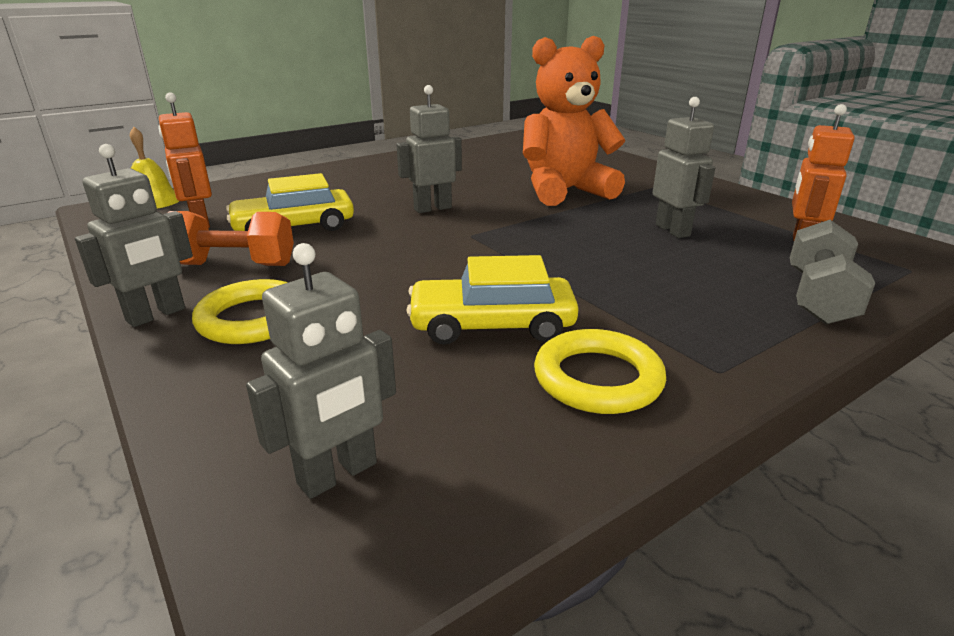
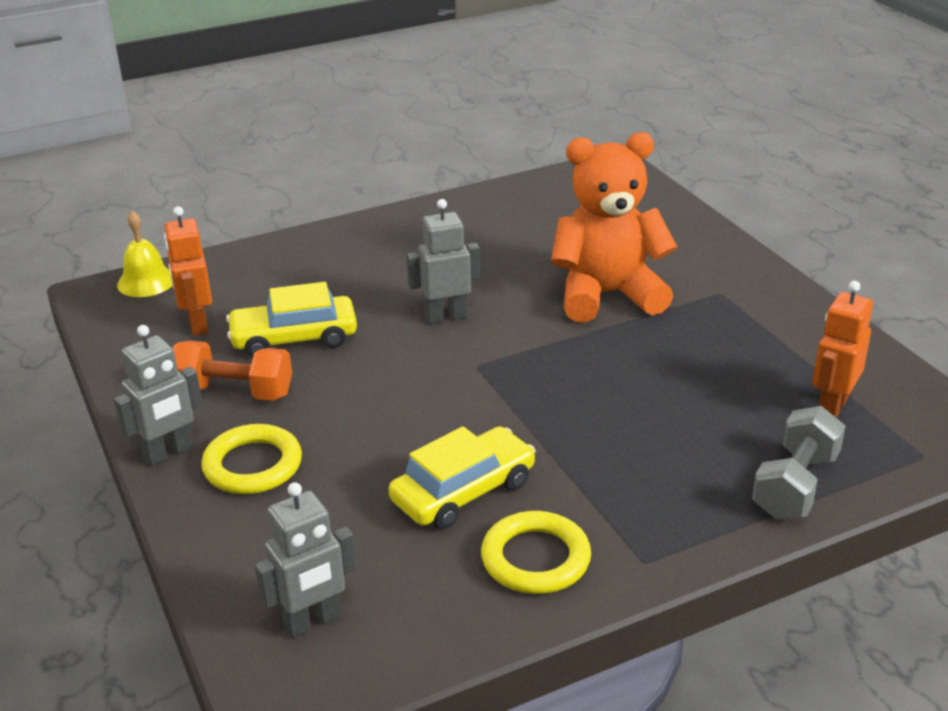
camera: 10 degrees right, 5 degrees up
yellow car [406,255,579,344] -> yellow car turned 135 degrees clockwise [389,426,536,529]
grey robot [653,97,715,238] -> none

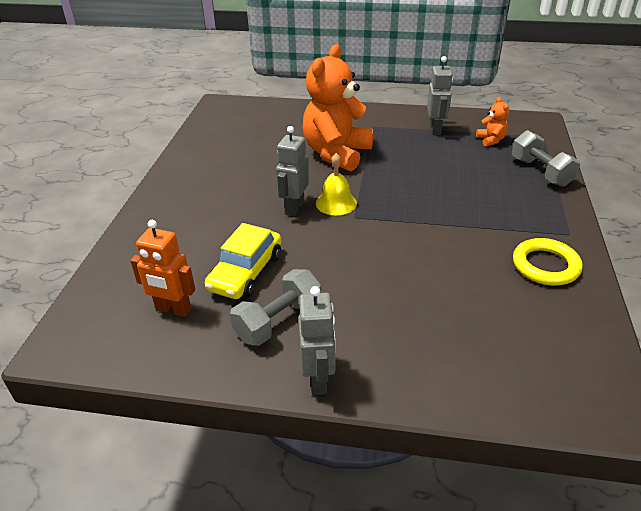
camera: 55 degrees left, 5 degrees up
yellow bell [117,211,172,297] -> yellow bell moved to [316,153,357,215]
orange dumbbell [173,340,292,401] -> grey dumbbell [230,269,321,346]
yellow ring [201,424,302,494] -> none
grey robot [255,482,357,638] -> grey robot moved to [427,56,453,135]
yellow car [389,426,536,529] -> none
orange robot [813,281,873,418] -> orange teddy bear [476,97,509,147]

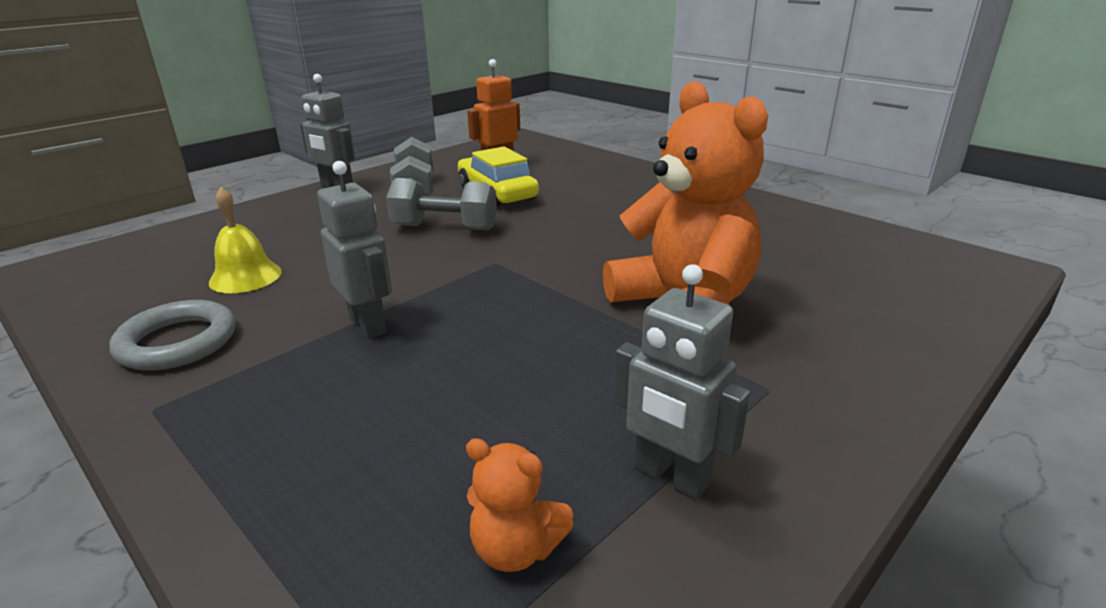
camera: 125 degrees right, 10 degrees down
grey robot [276,126,309,216] -> grey robot moved to [317,161,392,339]
yellow bell [316,153,357,215] -> yellow bell moved to [209,187,282,293]
grey dumbbell [512,130,580,187] -> grey dumbbell moved to [386,178,497,230]
yellow ring [513,238,583,285] -> grey ring [109,300,235,371]

